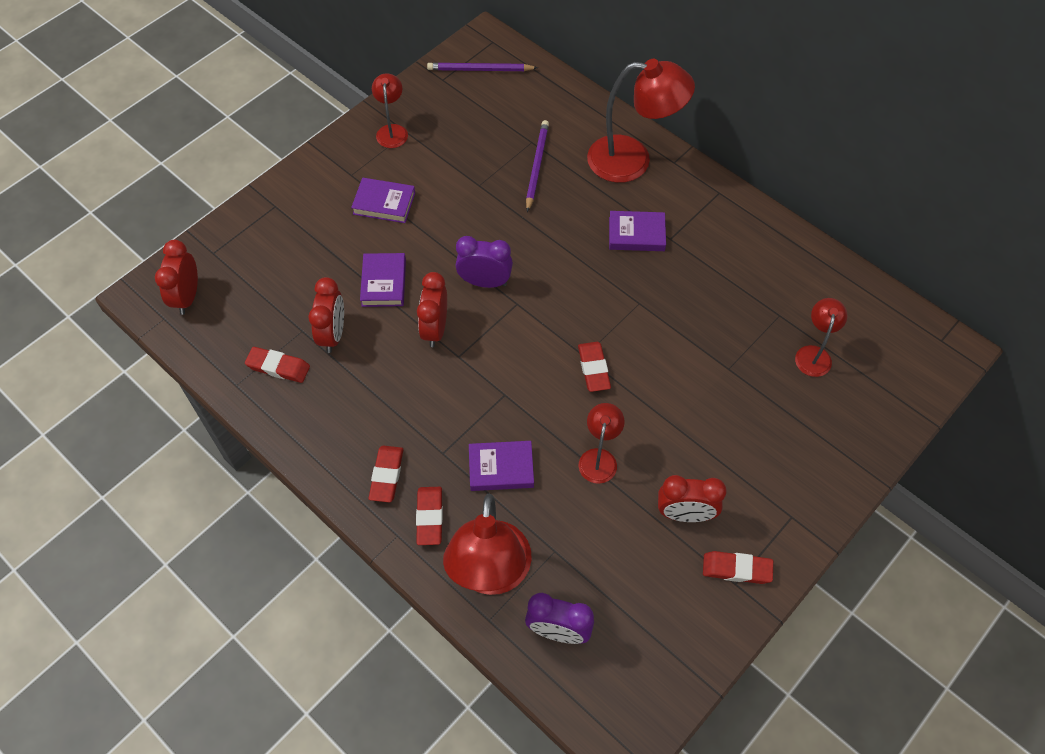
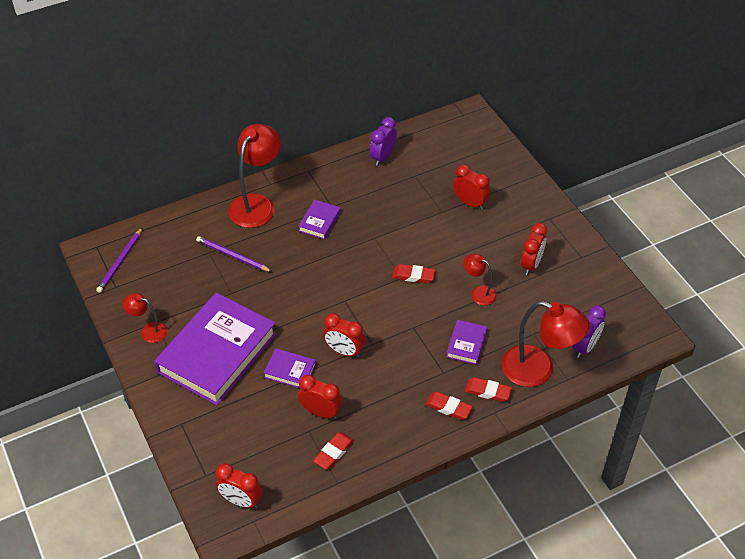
camera: 70 degrees left, 10 degrees down
purple book [351,178,415,223] -> purple book [154,293,276,406], size x2.34
purple clock [456,236,513,288] -> purple clock moved to [370,117,397,166]
red eraser [703,551,773,584] -> none
red lamp [795,298,848,377] -> none
none -> red clock [453,165,490,210]

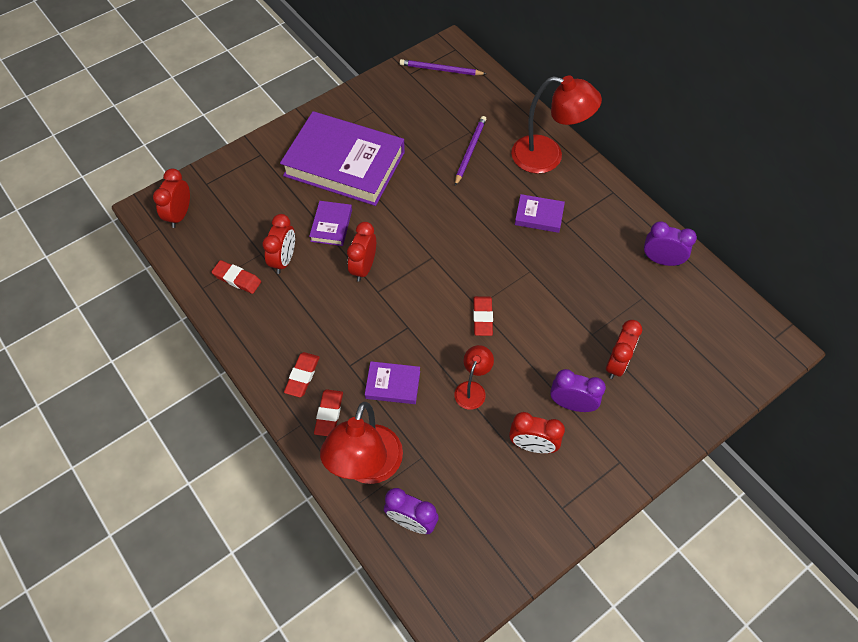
camera: 80 degrees right, 10 degrees up
red lamp [122,293,167,343] -> none
none -> purple clock [550,369,606,412]

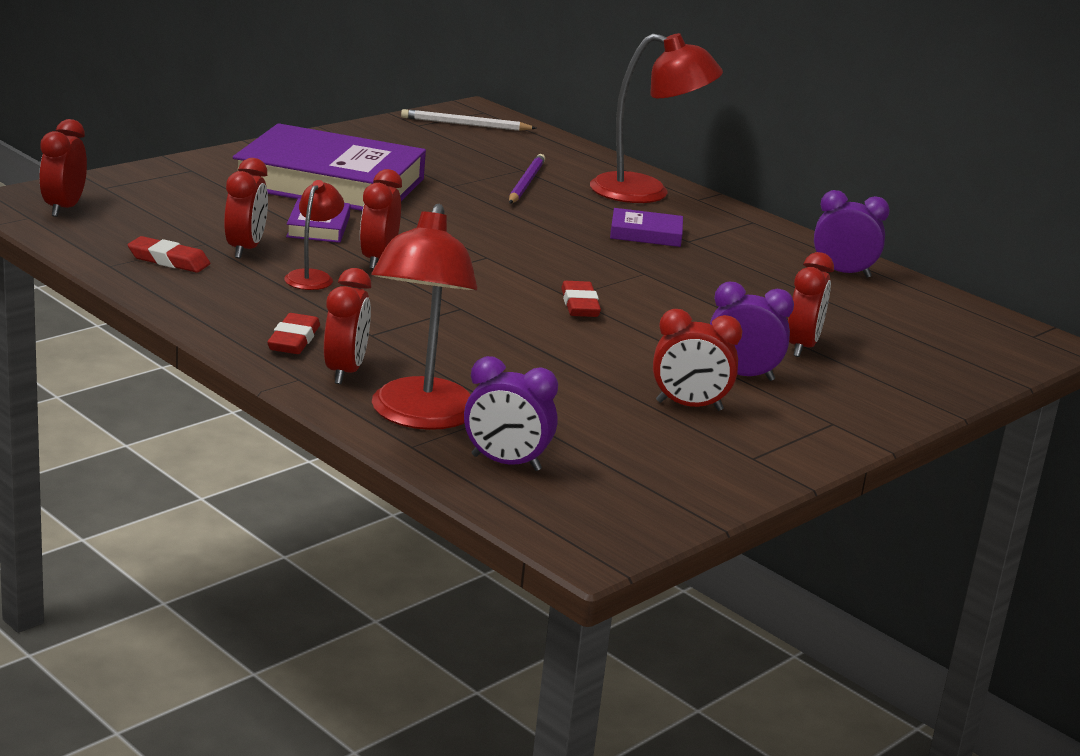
camera: 10 degrees left, 35 degrees down
red eraser [314,390,343,436] -> red clock [324,268,371,384]
purple book [365,361,420,404] -> none
purple pencil [400,59,486,75] -> white pencil [401,109,537,131]
red lamp [454,345,494,410] -> red lamp moved to [284,180,344,290]

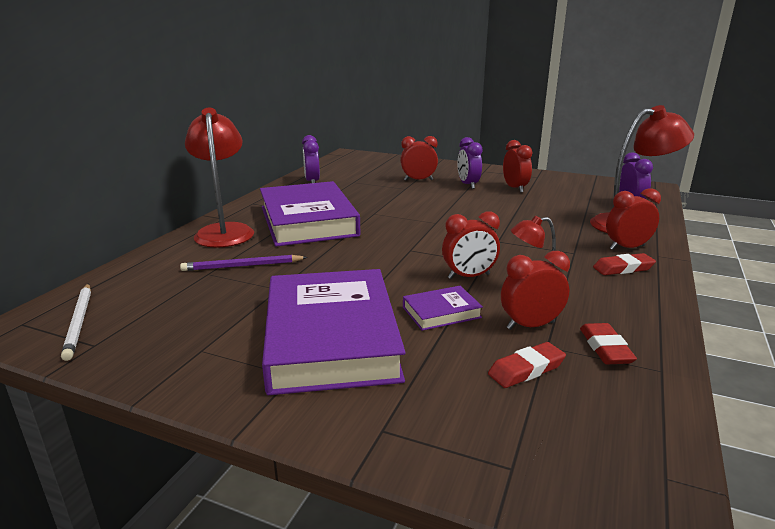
camera: 110 degrees left, 0 degrees up
red clock [39,119,87,217] -> none
red eraser [561,281,601,317] -> red eraser moved to [488,342,566,388]
purple book [610,208,683,247] -> purple book [260,181,360,247], size x2.34

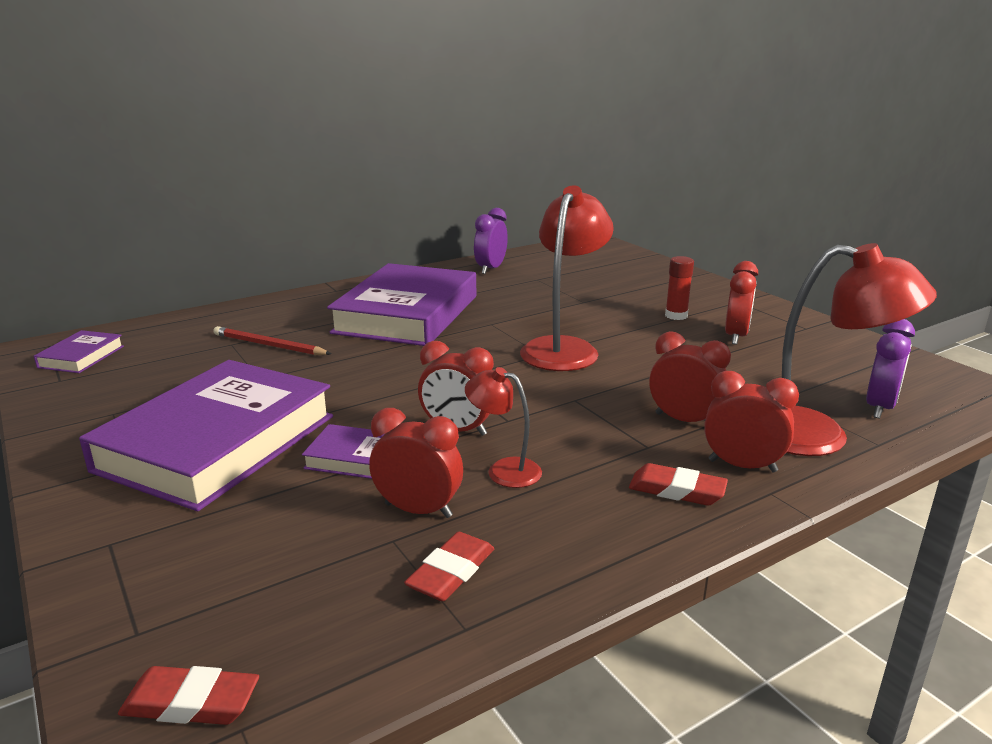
camera: 35 degrees right, 0 degrees up
white pencil [61,284,91,361] -> purple book [34,330,124,373]
purple pencil [180,255,308,271] -> red pencil [214,326,332,355]
red lamp [185,108,254,248] -> red lamp moved to [520,185,614,371]
red clock [400,136,438,181] -> red clock moved to [649,331,731,422]
purple clock [457,137,483,189] -> red glue stick [665,256,694,320]
red eraser [488,342,566,388] -> red eraser moved to [118,666,259,725]

